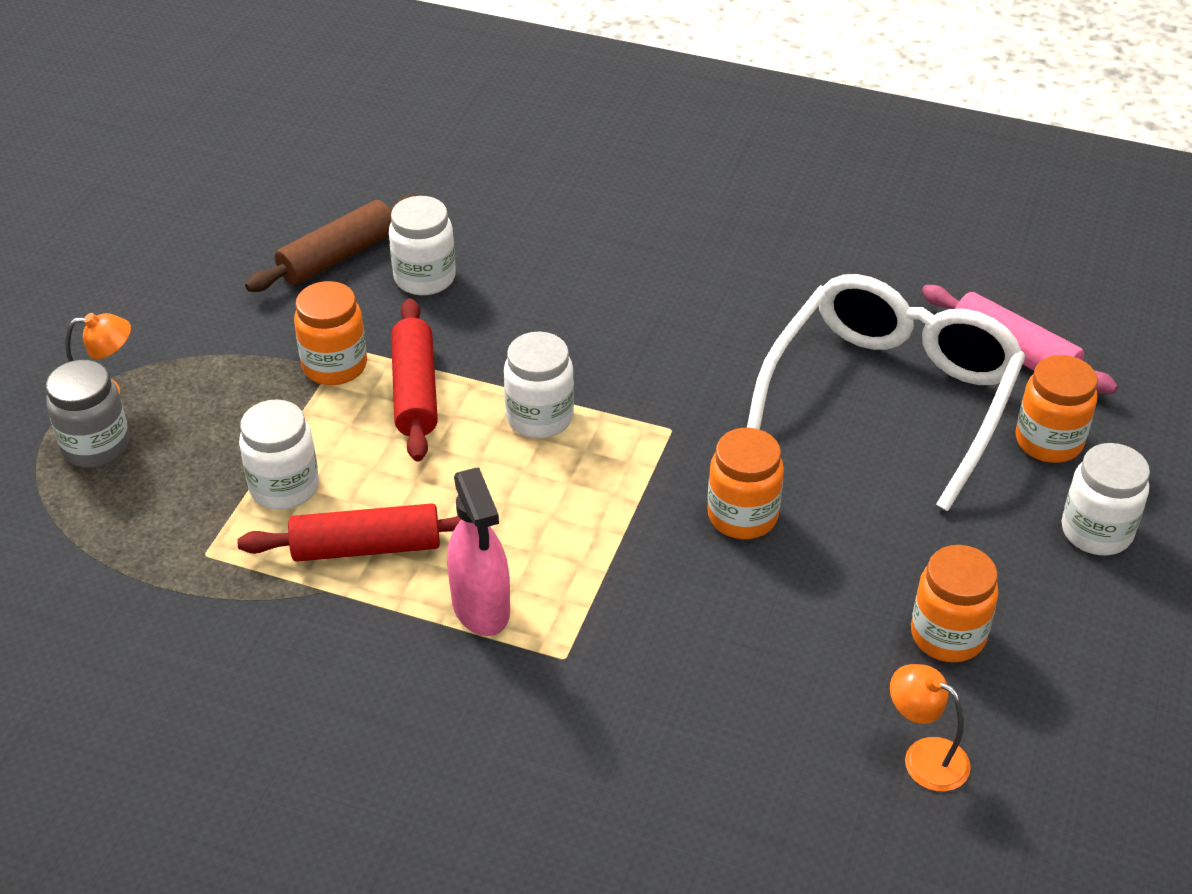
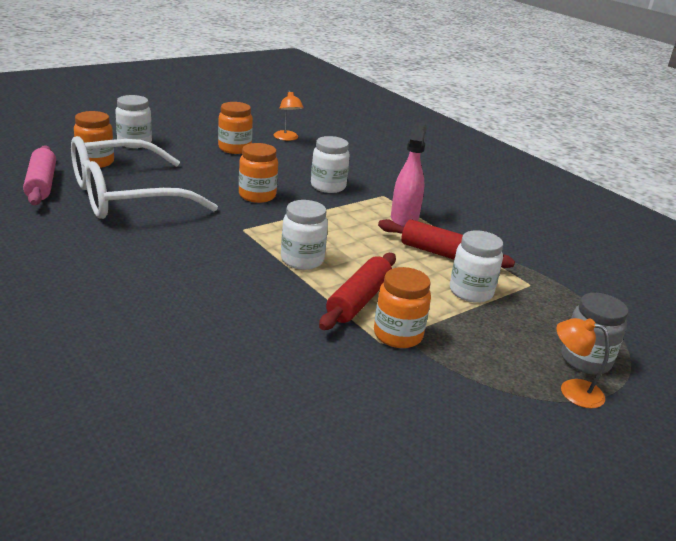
camera: 150 degrees left, 15 degrees down
brown rolling pin [245,194,420,292] -> none
white jar [389,196,456,295] -> white jar moved to [311,136,350,193]

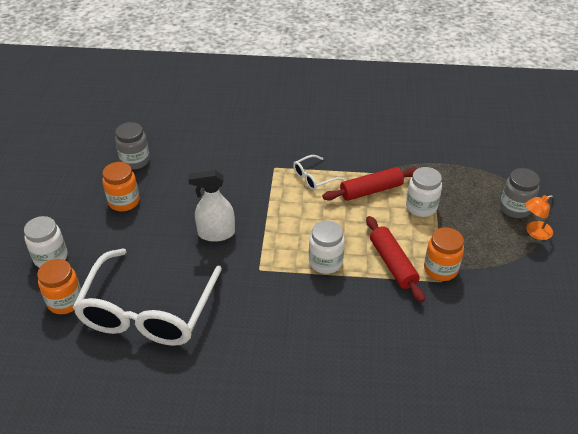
camera: 45 degrees left, 15 degrees up
pink rolling pin [23,145,56,205] -> none
orange jar [239,143,278,203] -> white spray bottle [188,170,235,242]
orange lamp [273,90,304,141] -> grey jar [115,122,150,169]
white jar [311,136,350,193] -> none
pink spray bottle [391,122,427,227] -> white glasses [293,155,345,190]

